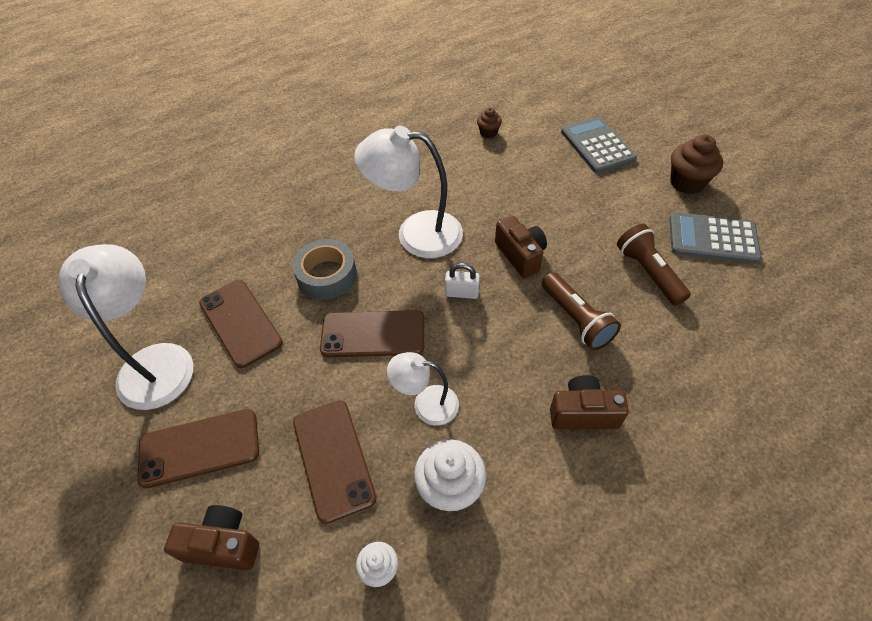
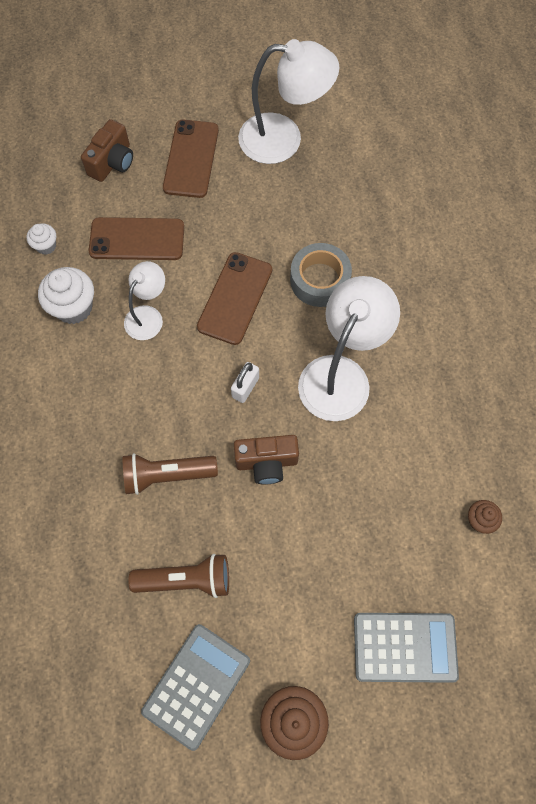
camera: 110 degrees right, 15 degrees up
brown phone [199,280,283,368] -> none
brown camera [550,375,629,429] -> none

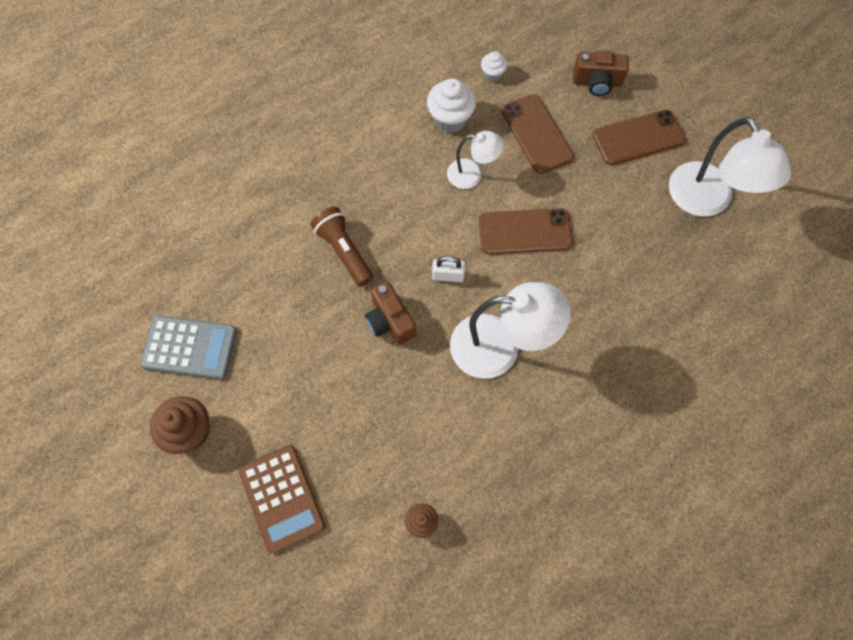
camera: 65 degrees right, 0 degrees up
brown flashlight [128,554,229,598] -> none
grey tape [290,243,352,307] -> none
grey calculator [354,613,459,683] -> brown calculator [239,445,326,553]

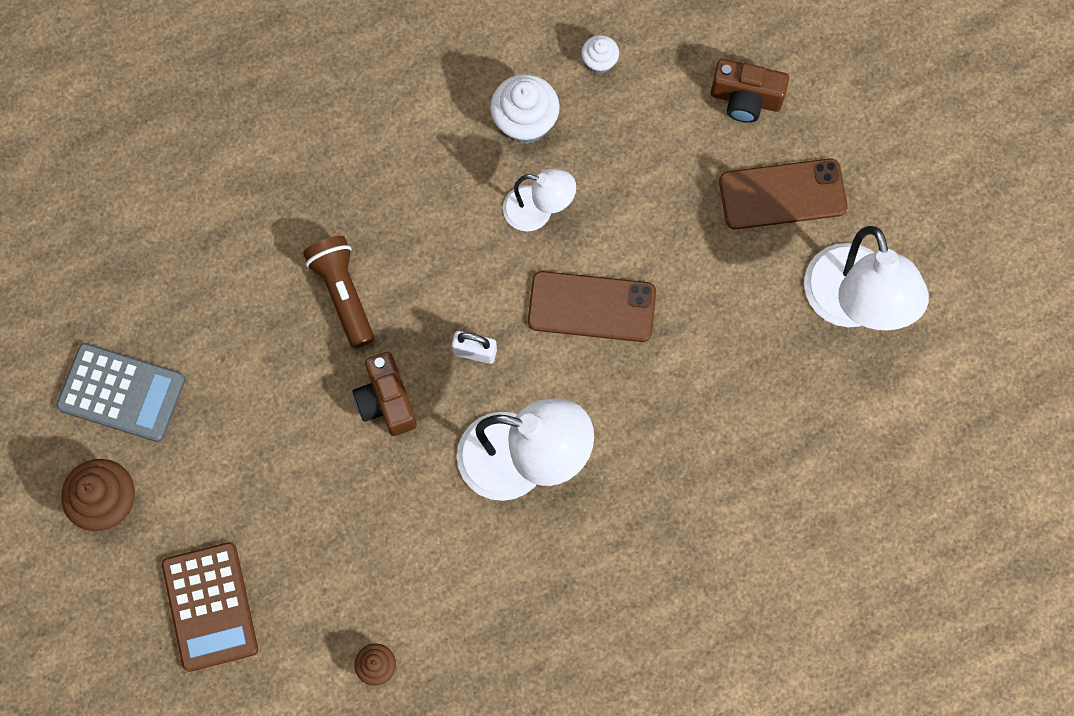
camera: 10 degrees right, 5 degrees up
brown phone [501,94,574,174] -> none

